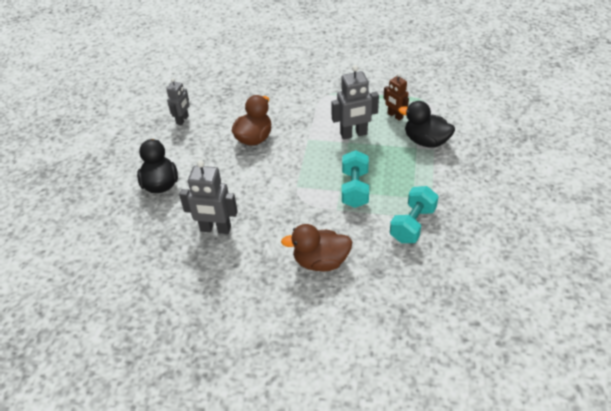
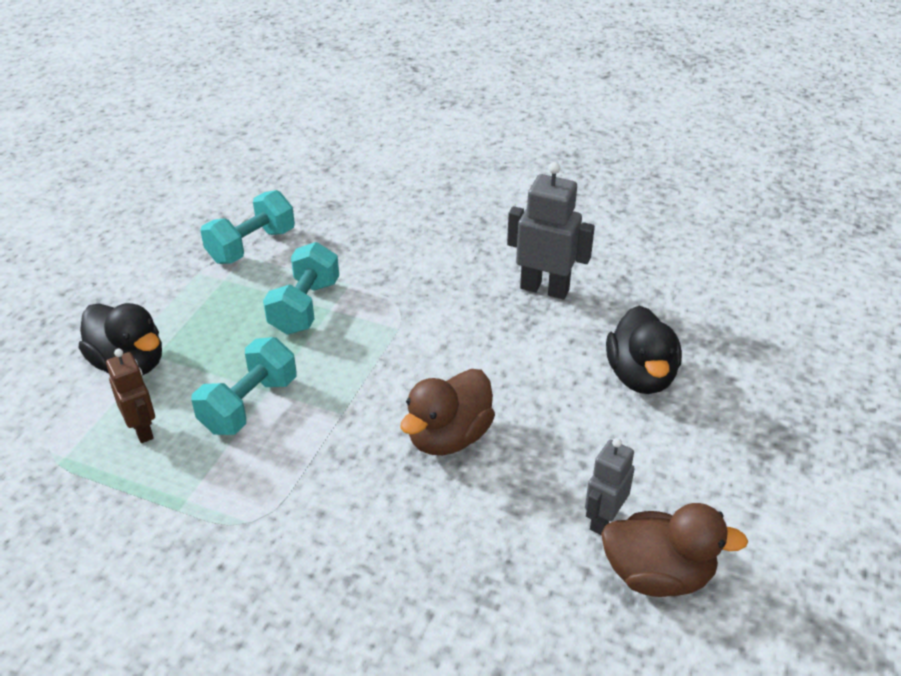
camera: 170 degrees left, 5 degrees down
brown duck [281,224,352,271] -> brown duck moved to [601,503,748,597]
grey robot [331,65,379,140] -> turquoise dumbbell [191,337,296,435]

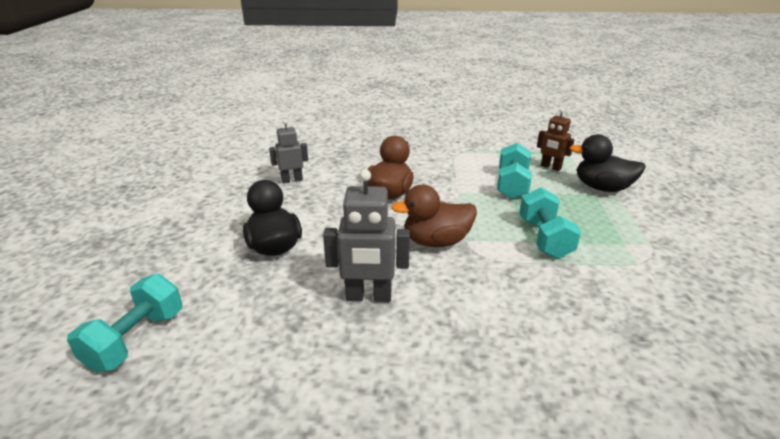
camera: 160 degrees right, 10 degrees down
turquoise dumbbell [200,190,295,264] -> turquoise dumbbell moved to [67,274,182,372]
grey robot [585,438,635,535] -> grey robot turned 120 degrees counterclockwise [269,119,308,183]
brown duck [601,503,748,597] -> brown duck moved to [392,185,477,247]

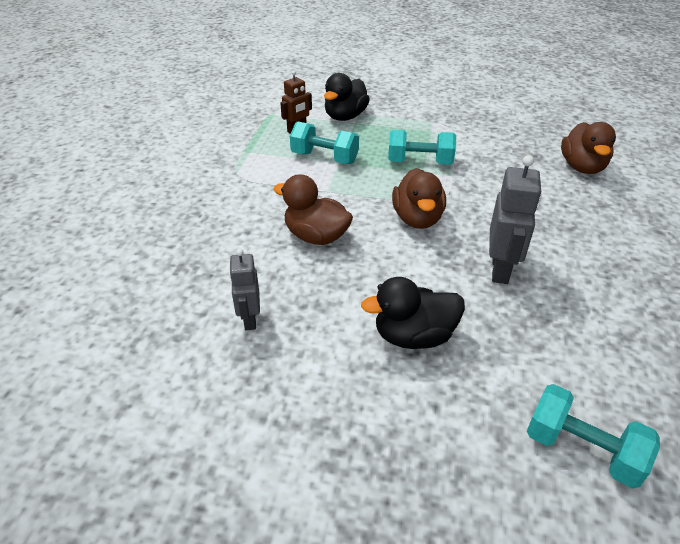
camera: 80 degrees left, 10 degrees up
none -> brown duck [561,122,616,174]

